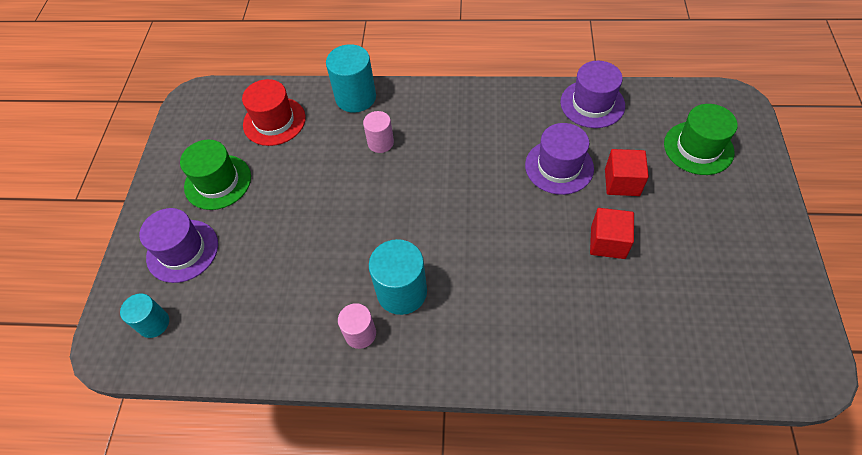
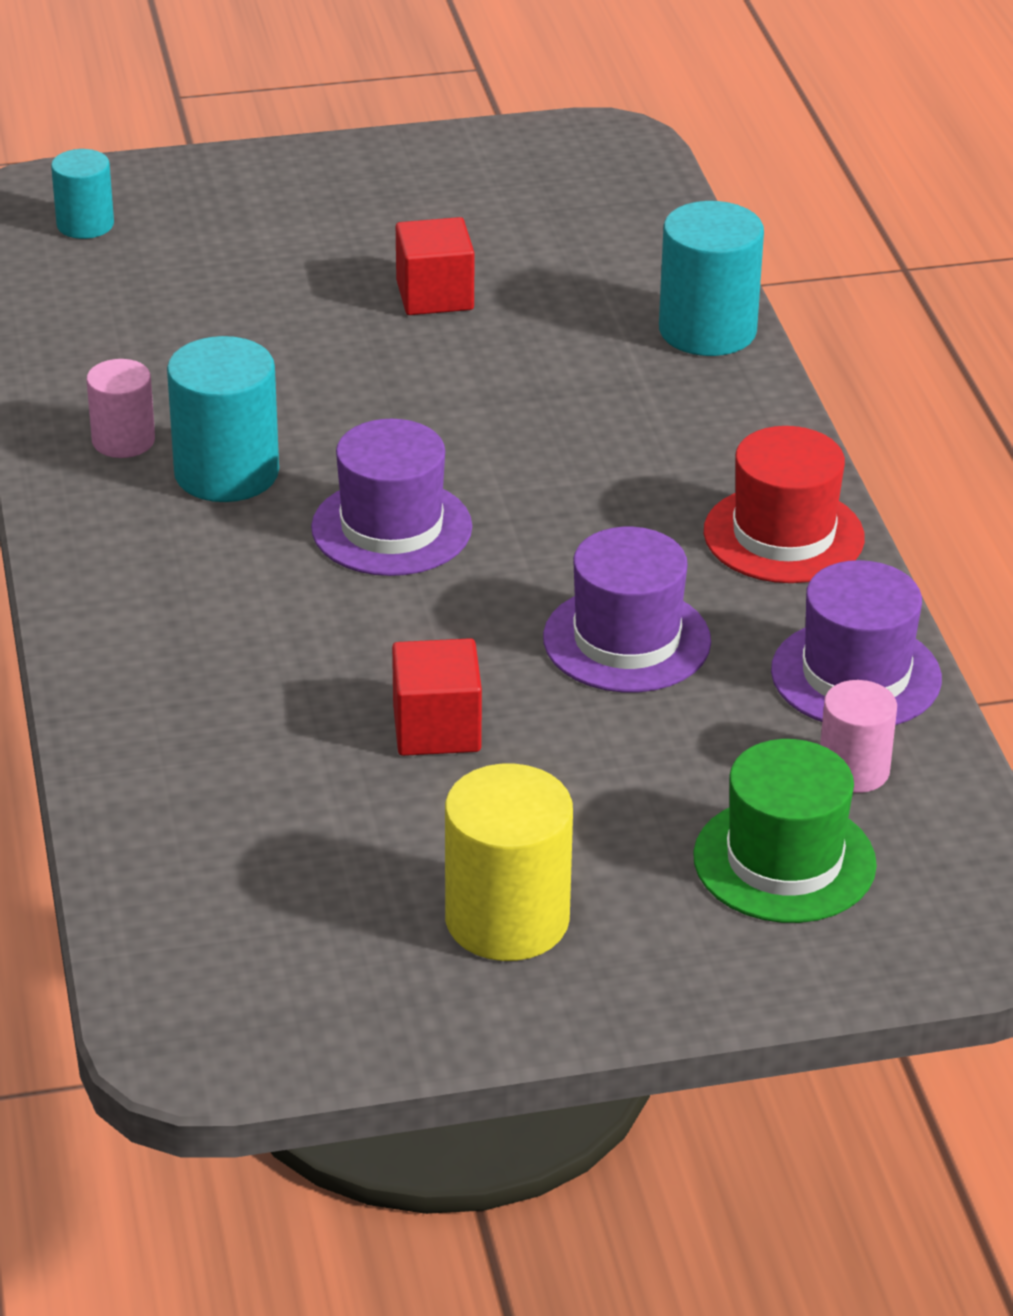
camera: 70 degrees right, 20 degrees down
purple hat [139,208,218,283] -> purple hat moved to [311,419,472,576]
green hat [180,140,251,210] -> none
red hat [242,79,306,146] -> red hat moved to [704,426,865,583]
pink cylinder [363,111,394,153] -> pink cylinder moved to [820,680,897,793]
red cube [605,149,649,196] -> red cube moved to [396,217,474,315]
none -> yellow cylinder [445,764,573,961]

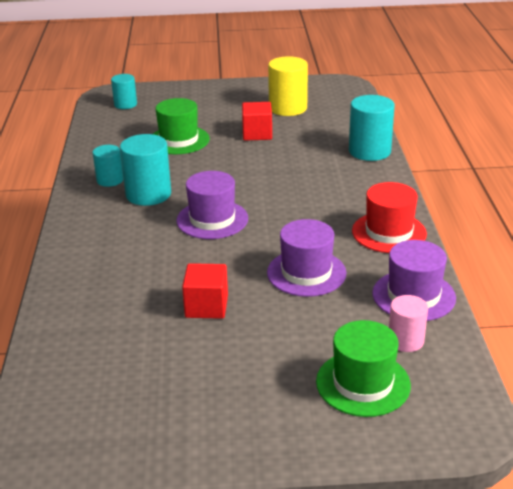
camera: 10 degrees right, 5 degrees down
pink cylinder [87,359,155,458] -> turquoise cylinder [93,145,124,187]
yellow cylinder [445,764,573,961] -> yellow cylinder moved to [268,56,308,116]
none -> green hat [153,98,210,154]

